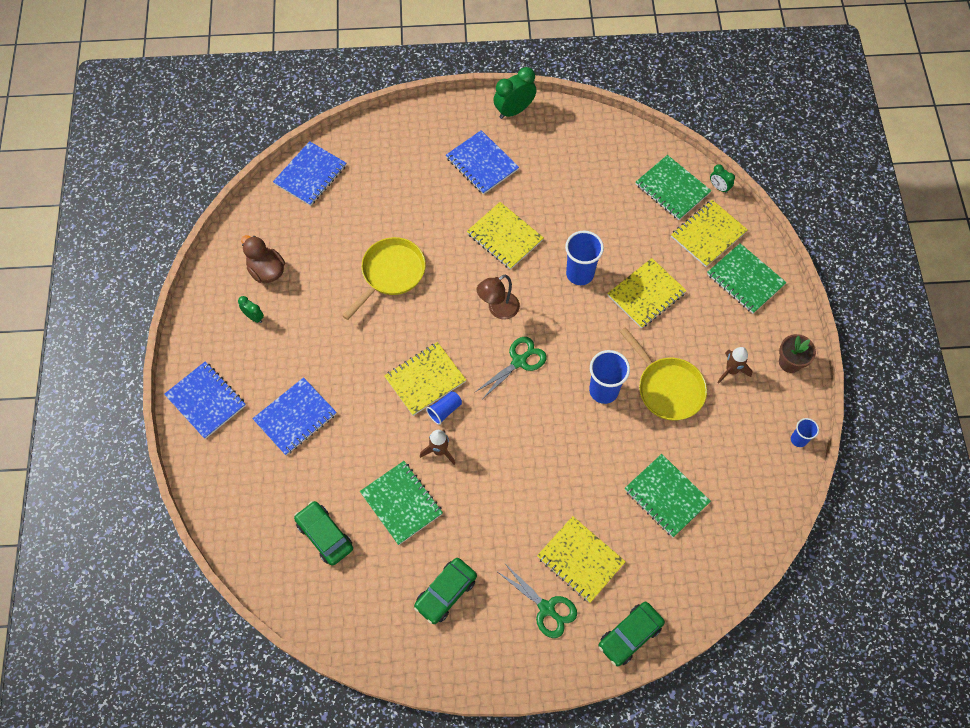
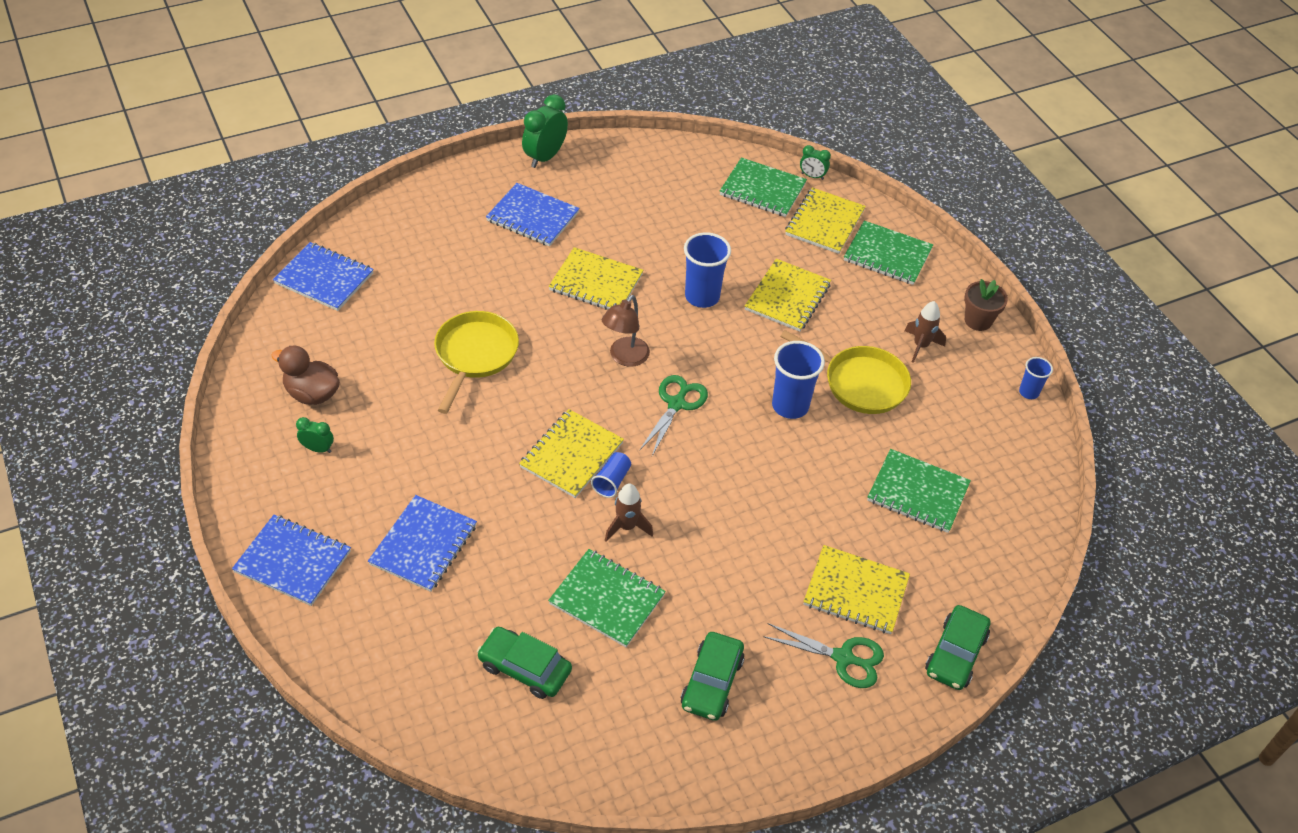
camera: 25 degrees left, 15 degrees down
blue notebook [273,141,346,206] -> blue notebook turned 75 degrees counterclockwise [273,242,374,311]

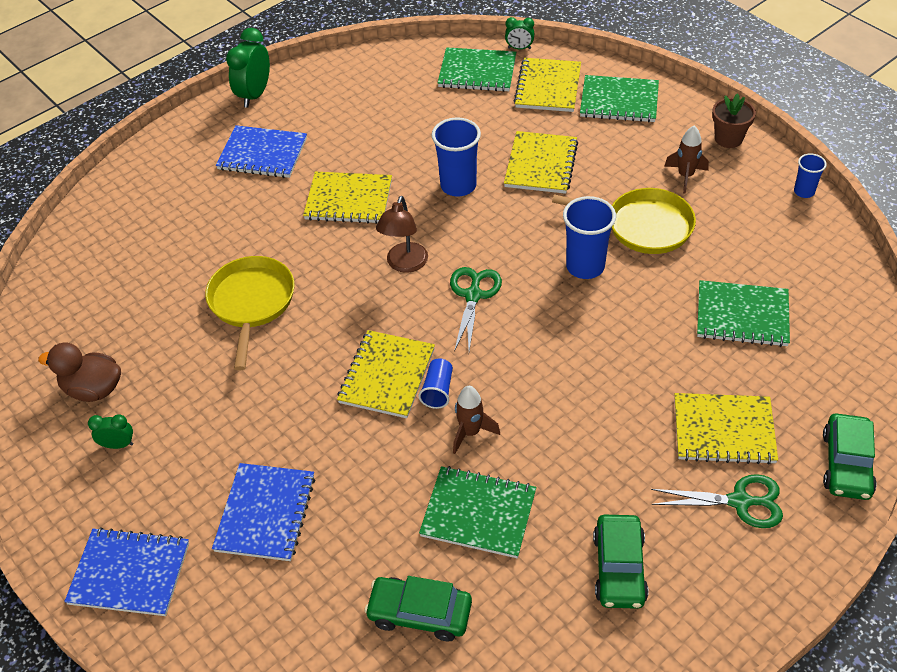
camera: 10 degrees left, 0 degrees up
blue notebook [273,242,374,311] -> none

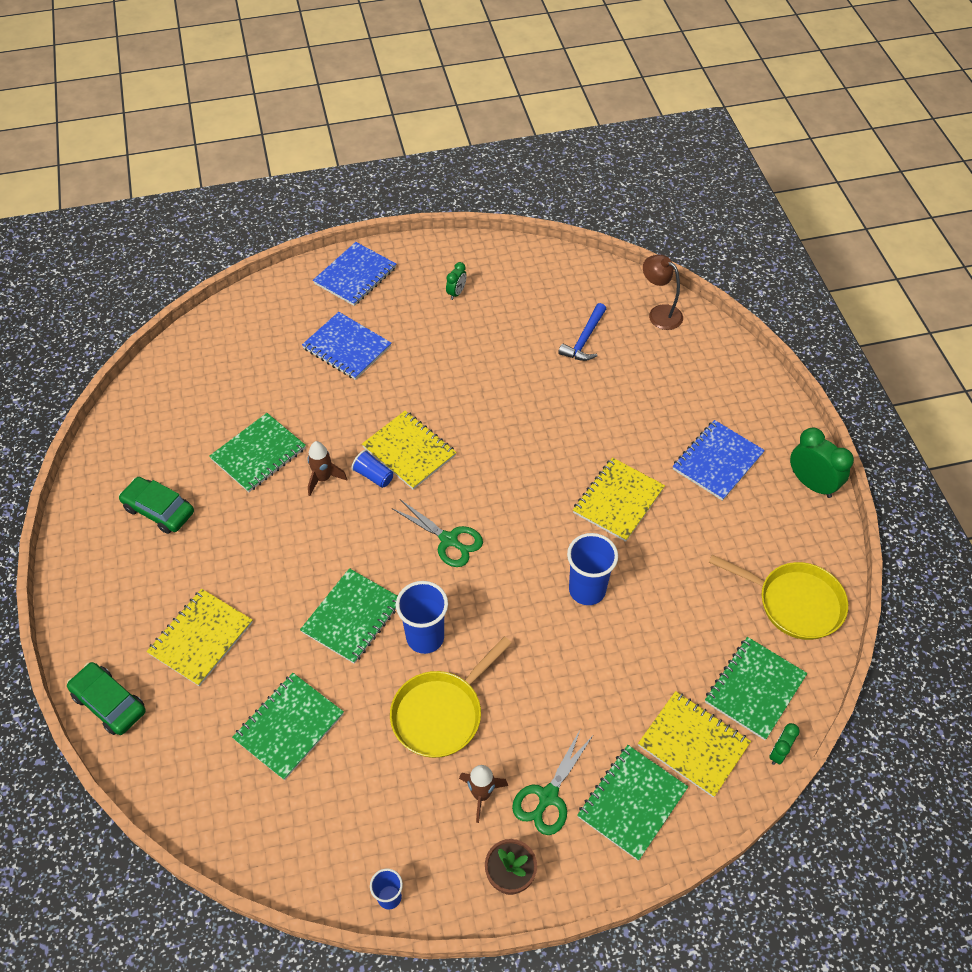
camera: 115 degrees right, 5 degrees up
brown duck [38,343,121,402] -> none
yellow pan [205,256,295,371] -> yellow pan moved to [709,555,848,640]
green car [365,576,472,641] -> none
brown lamp [376,196,428,273] -> brown lamp moved to [643,254,683,330]
yellow notebook [504,131,578,194] -> none
green scissors [651,474,783,528] -> green scissors moved to [512,728,593,835]
none -> green notebook [300,568,398,664]
none -> blue hammer [558,303,606,361]

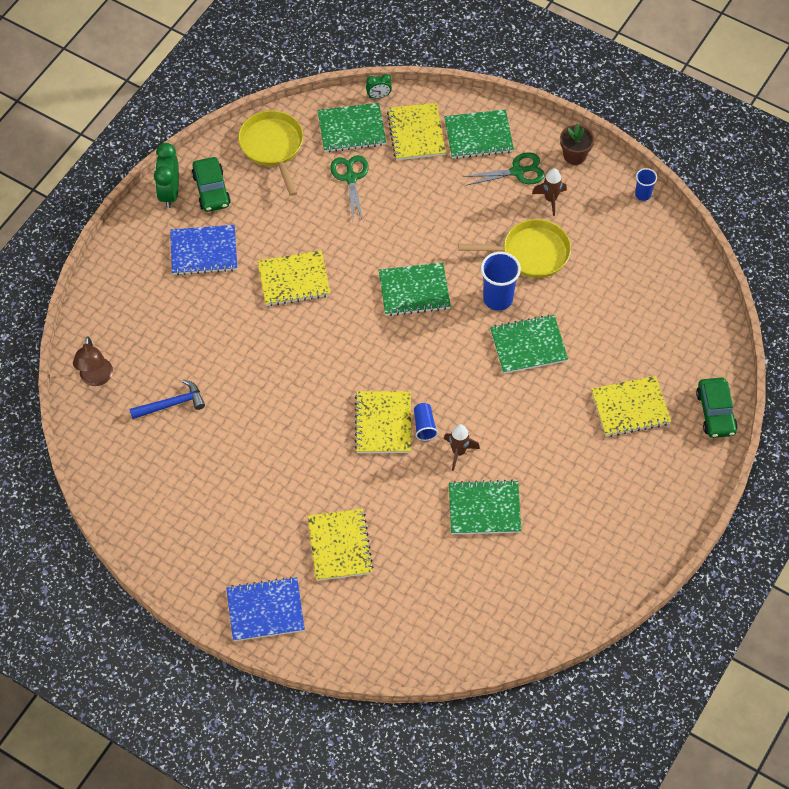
camera: 135 degrees left, 5 degrees up
green car [119,477,194,534] -> green car moved to [192,157,231,212]
green notebook [232,673,344,780] -> green notebook moved to [379,263,451,316]
blue notebook [302,312,391,380] -> yellow notebook [307,509,373,581]
green scissors [392,499,483,567] -> green scissors moved to [330,155,369,222]
green clock [446,262,467,300] -> none
blue cup [567,533,618,605] -> none

